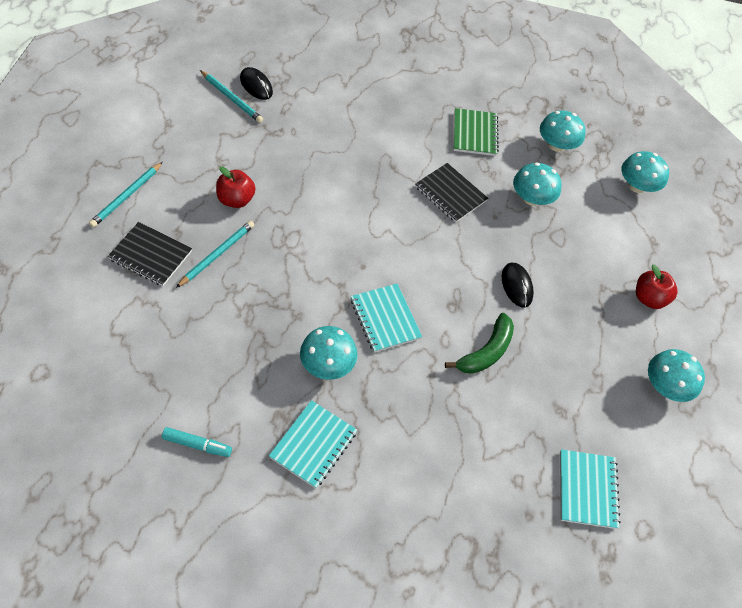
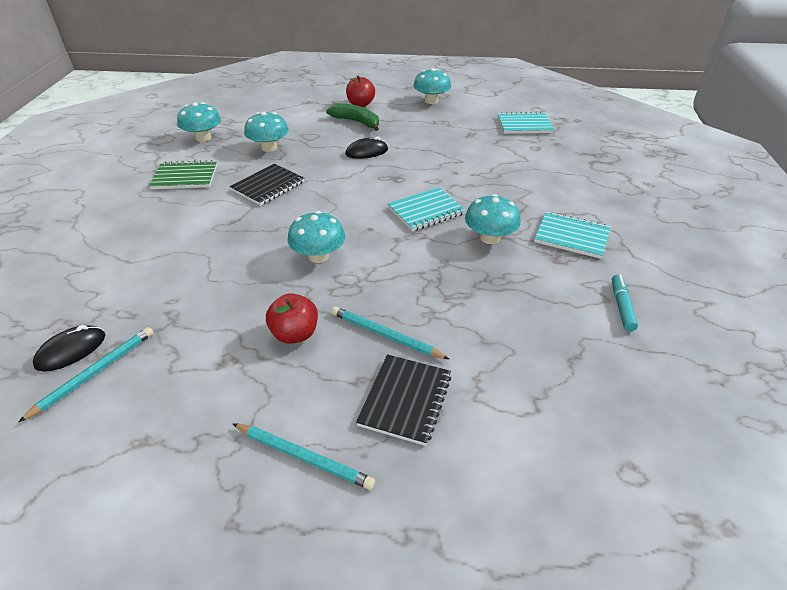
camera: 90 degrees left, 15 degrees down
green banana [445,313,514,374] -> green banana moved to [326,103,379,131]
turquoise mushroom [621,151,669,193] -> turquoise mushroom moved to [288,211,345,263]

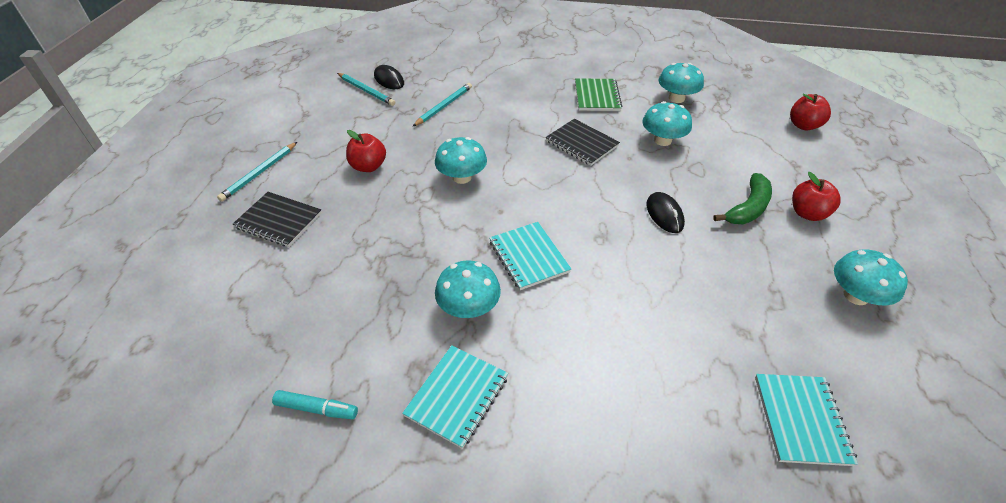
camera: 95 degrees right, 5 degrees up
turquoise pencil [331,306,449,359] -> turquoise pencil moved to [413,83,472,126]
none -> red apple [790,94,831,130]

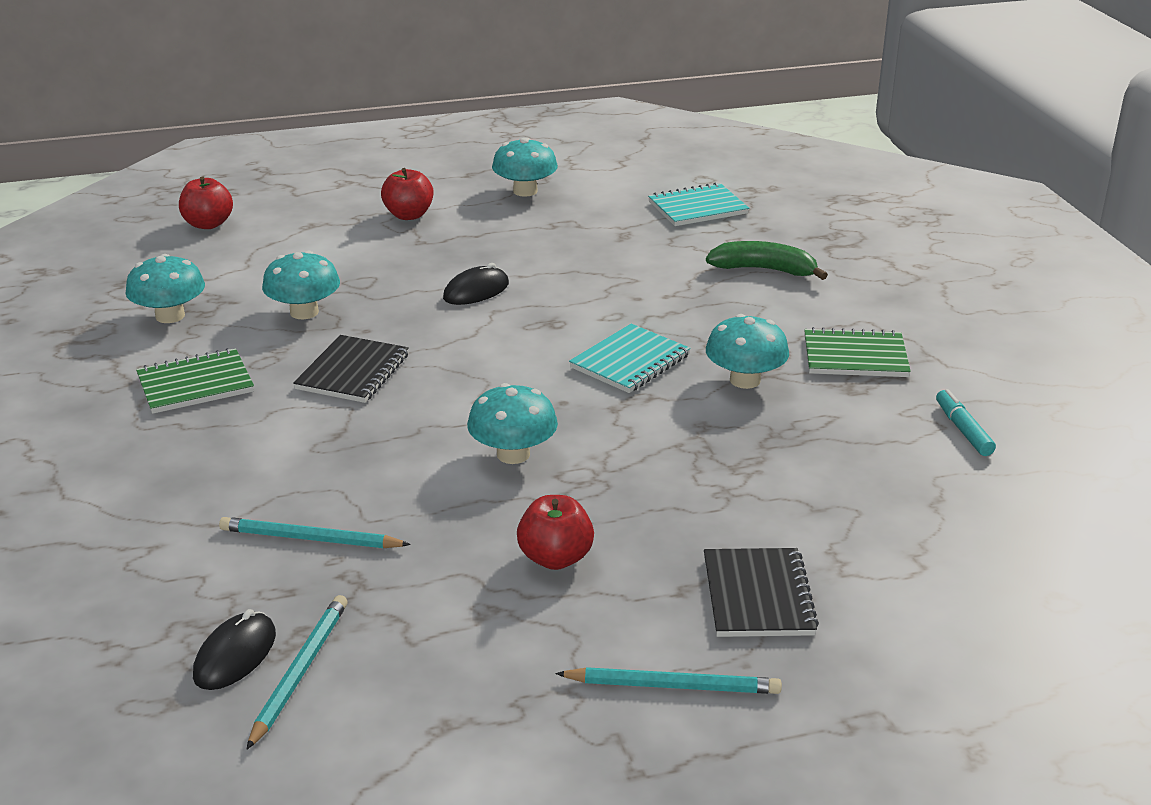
camera: 115 degrees left, 15 degrees down
turquoise notebook [402,345,508,449] -> green notebook [804,327,911,377]
green banana [713,173,772,224] -> green banana moved to [706,241,828,280]

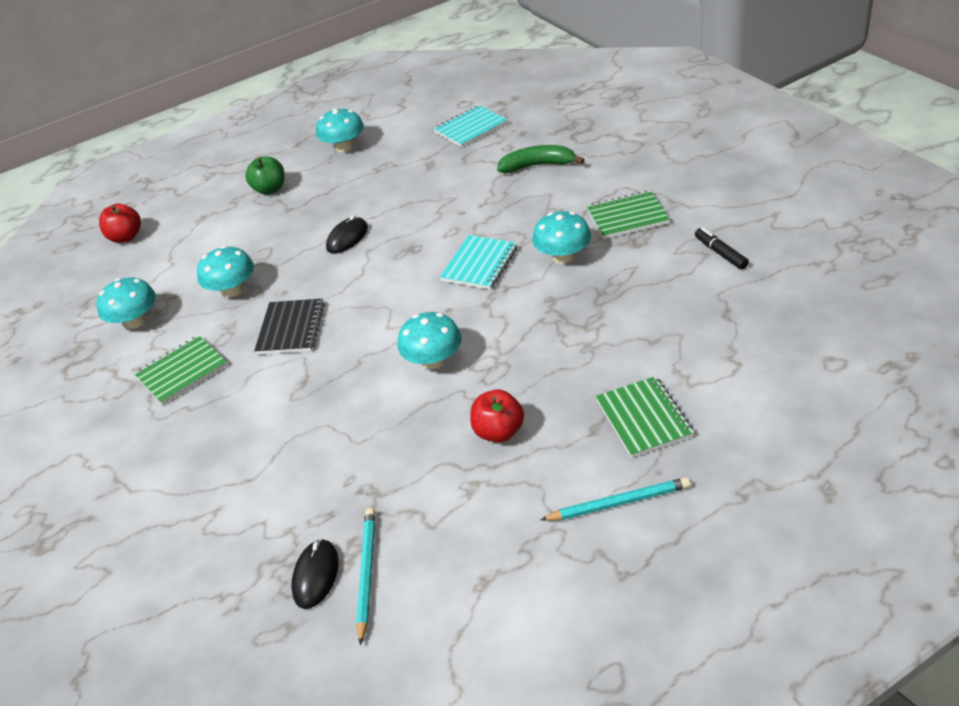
camera: 10 degrees left, 10 degrees up
turquoise pencil [219,517,411,548] -> none
red apple [381,168,434,220] -> green apple [245,156,285,195]
black notebook [704,548,819,637] -> green notebook [596,376,694,458]
turquoise marker [936,389,996,456] -> black marker [695,227,749,270]

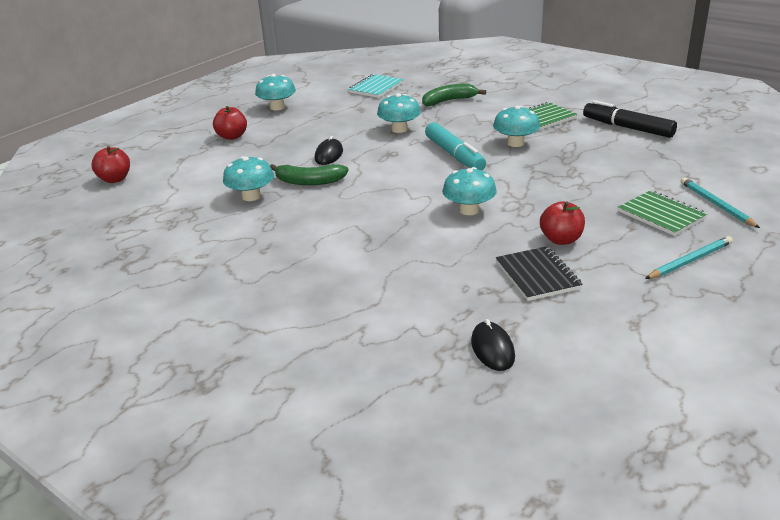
camera: 25 degrees left, 10 degrees down
turquoise mushroom [97,277,156,329] -> turquoise mushroom moved to [377,93,421,133]
green notebook [134,335,228,405] -> none
green apple [245,156,285,195] -> red apple [213,106,247,140]
black notebook [254,298,325,354] -> black notebook moved to [496,246,583,301]
turquoise pencil [356,508,376,645] -> turquoise pencil moved to [681,177,760,228]
turquoise notebook [440,235,518,290] -> turquoise marker [425,122,486,170]
black marker [695,227,749,270] -> black marker [583,100,677,138], size x1.81
none -> green banana [270,164,349,185]

